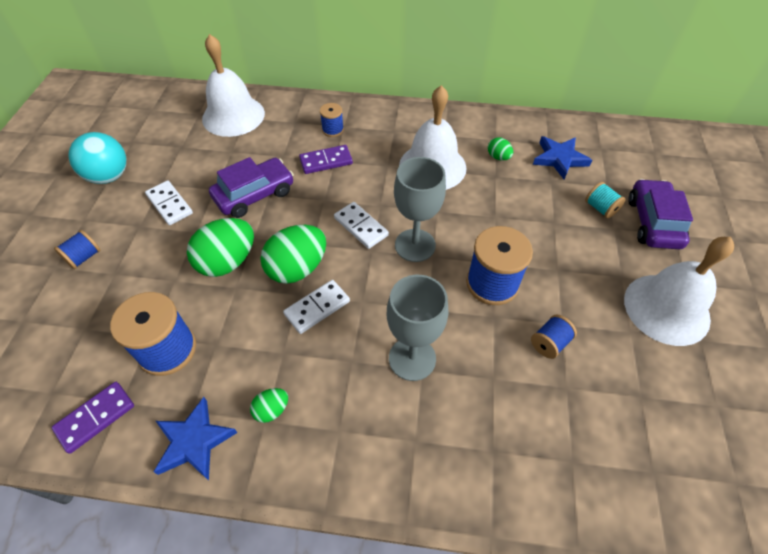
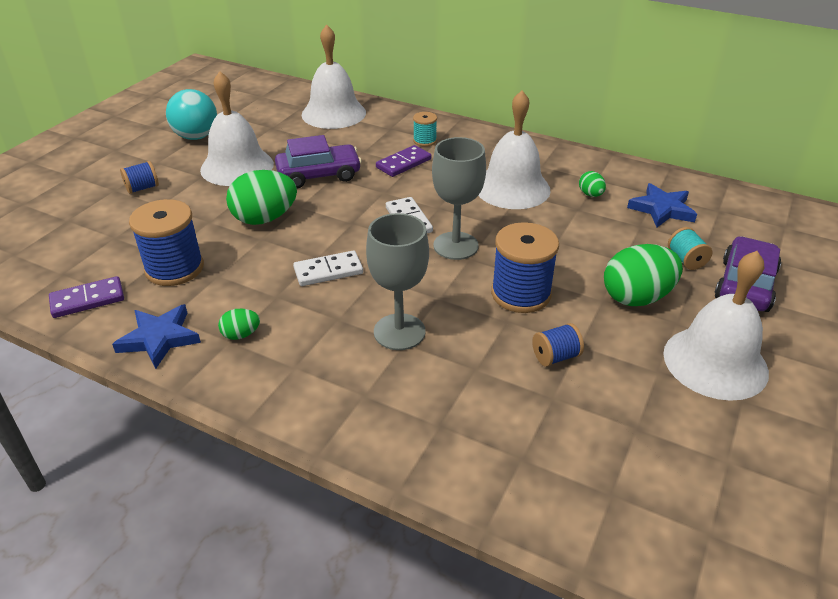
camera: 20 degrees right, 15 degrees down
white domino [145,181,193,225] -> white bell [200,71,274,186]
green egg [260,225,326,284] -> green egg moved to [604,244,683,306]
purple domino [299,145,353,174] -> purple domino turned 45 degrees counterclockwise [376,145,431,177]
blue spool [320,103,344,137] -> turquoise spool [413,112,437,147]

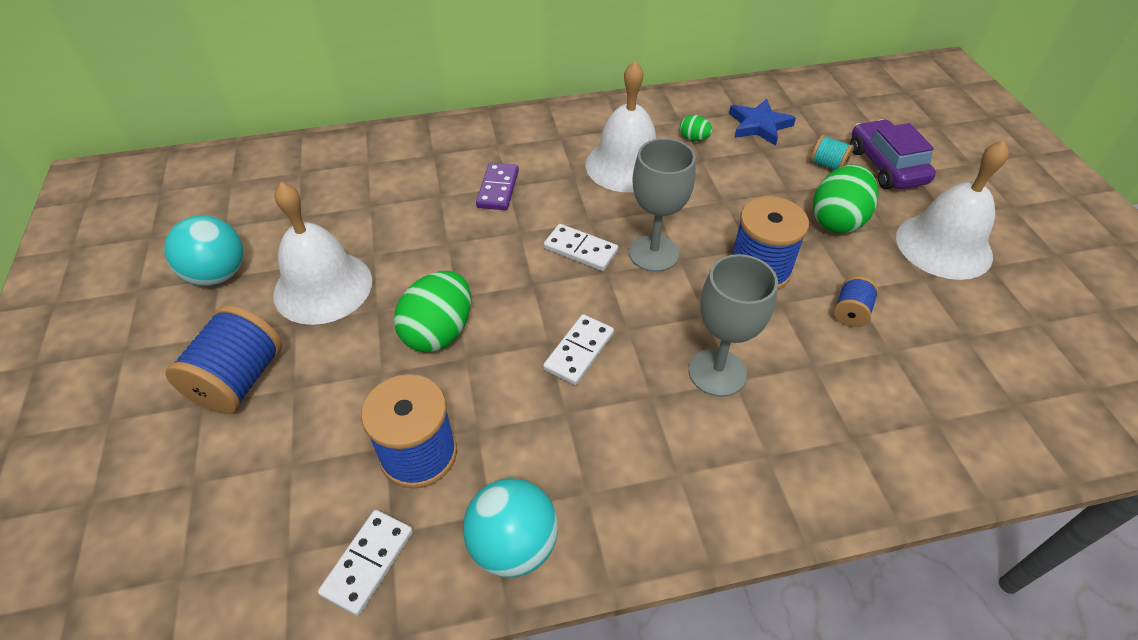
camera: 40 degrees left, 10 degrees up
purple domino [49,276,124,318] -> white domino [318,510,413,616]
blue star [112,304,201,369] -> turquoise ball [463,478,558,577]
blue spool [120,161,159,194] -> blue spool [165,305,282,414], size x1.91
green egg [218,309,260,340] -> none
purple car [275,135,362,189] -> none
white bell [302,25,366,129] -> none
turquoise spool [413,112,437,147] -> none

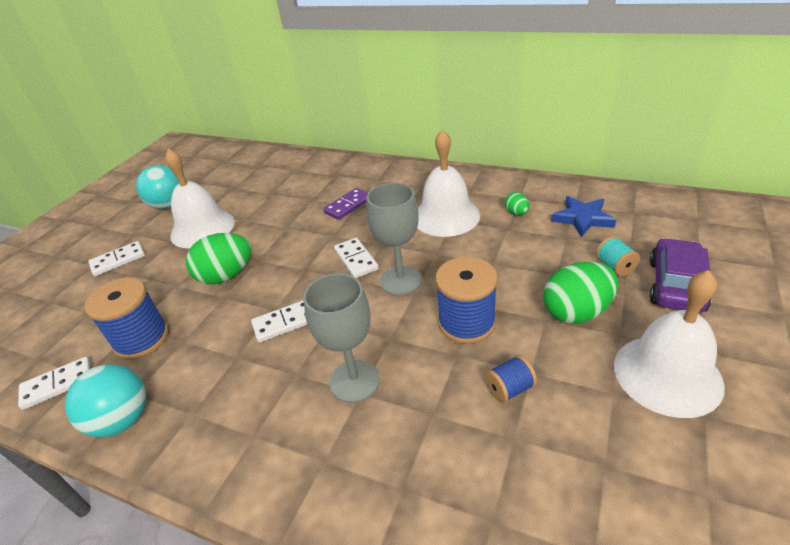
camera: 40 degrees right, 10 degrees down
blue spool [165,305,282,414] -> white domino [88,241,145,276]

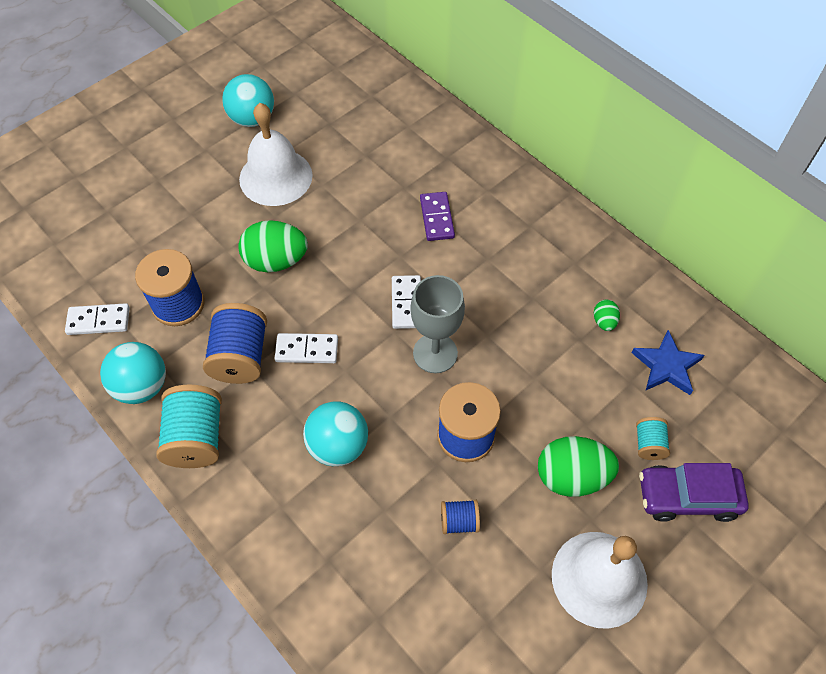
camera: 20 degrees right, 20 degrees up
white domino [88,241,145,276] -> none
grey goblet [303,273,380,402] -> turquoise ball [303,401,368,466]
purple domino [323,188,368,220] -> purple domino turned 75 degrees counterclockwise [420,192,455,241]
white bell [417,129,480,237] -> none
purple car [649,238,712,313] -> purple car turned 135 degrees counterclockwise [639,463,749,522]
none -> turquoise spool [156,385,222,468]
none -> blue spool [203,303,267,384]

